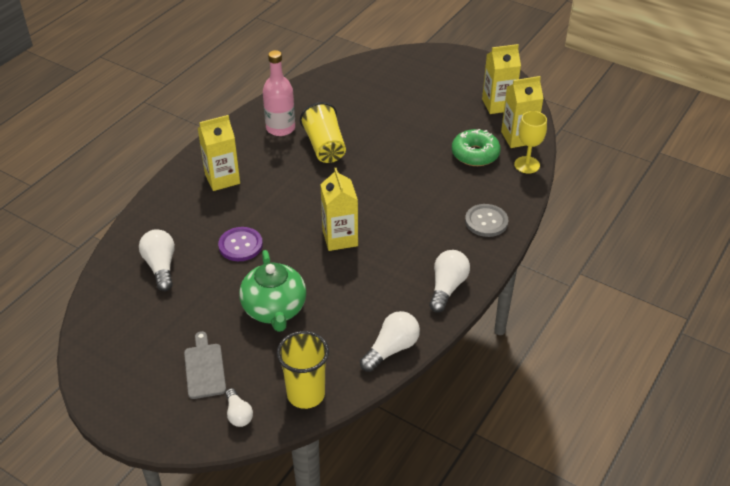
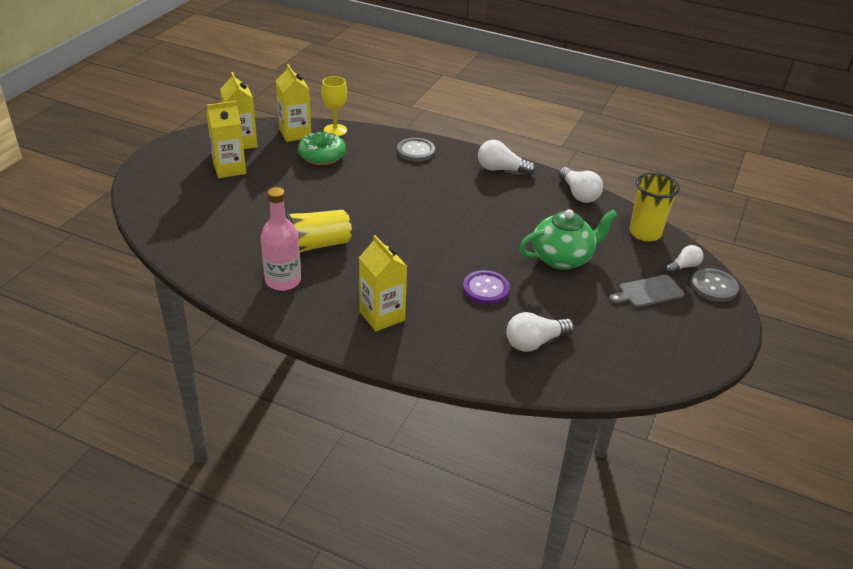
camera: 100 degrees left, 5 degrees down
yellow carton [320,168,358,251] -> yellow carton moved to [206,101,246,178]
white light bulb [360,311,420,372] -> white light bulb turned 150 degrees counterclockwise [559,167,603,203]
none -> grey button [691,268,739,302]

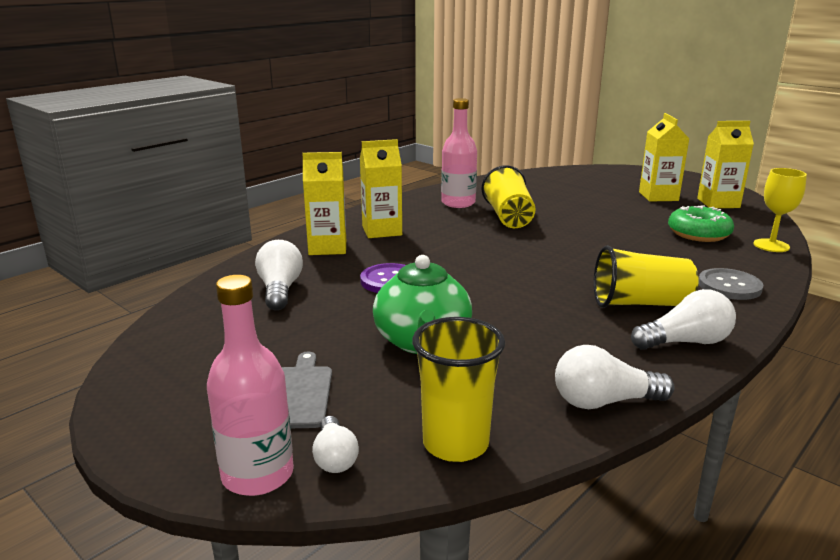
camera: 110 degrees right, 15 degrees down
yellow carton [276,64,311,142] -> yellow carton moved to [302,152,346,255]
white light bulb [478,140,536,175] -> white light bulb turned 45 degrees clockwise [631,289,736,350]
grey button [691,268,739,302] -> pink bottle [207,275,294,496]
none -> yellow cup [594,245,699,308]

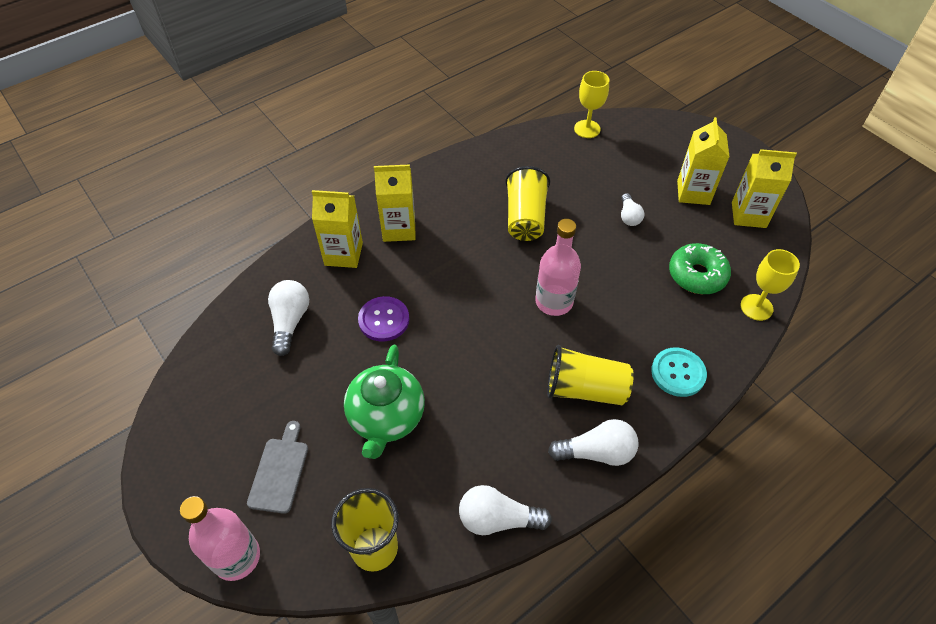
camera: 10 degrees right, 30 degrees up
white light bulb [312,416,359,473] -> white light bulb moved to [621,193,644,226]
pink bottle [441,98,477,208] -> pink bottle moved to [535,219,581,316]
grey button [698,268,763,300] -> turquoise button [651,347,707,397]
none -> yellow goblet [574,71,609,138]

